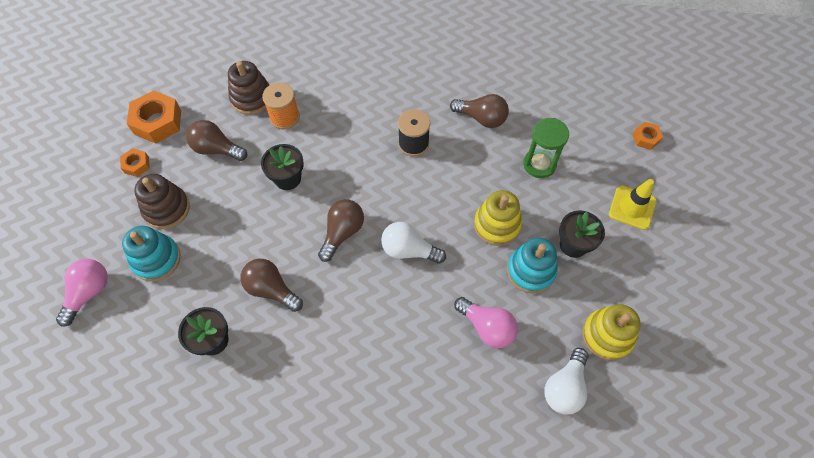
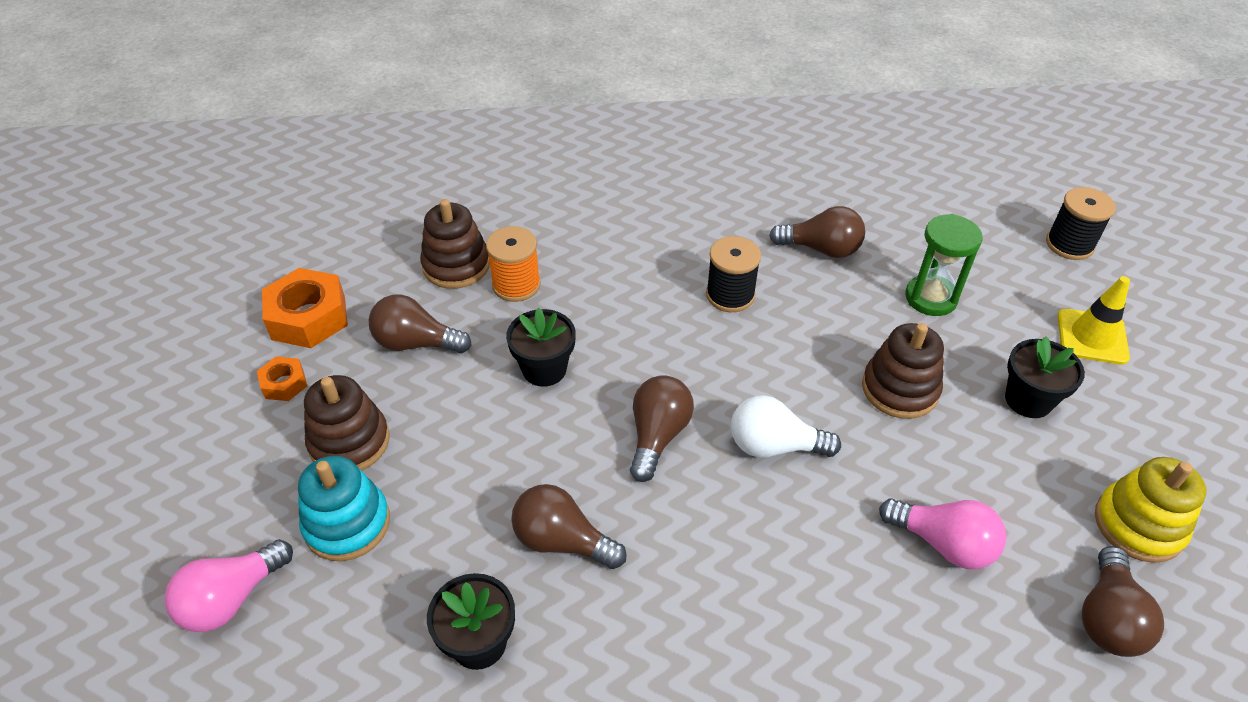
camera: 10 degrees left, 15 degrees down
pink light bulb [56,259,108,326] -> pink light bulb turned 150 degrees counterclockwise [165,539,293,632]
yellow stacking toy [474,190,522,246] -> brown stacking toy [862,323,944,419]
turquoise stacking toy [507,238,558,293] -> none
white light bulb [544,348,589,415] -> brown light bulb [1082,546,1164,657]
orange nut [632,122,663,150] -> black spool [1046,187,1116,260]

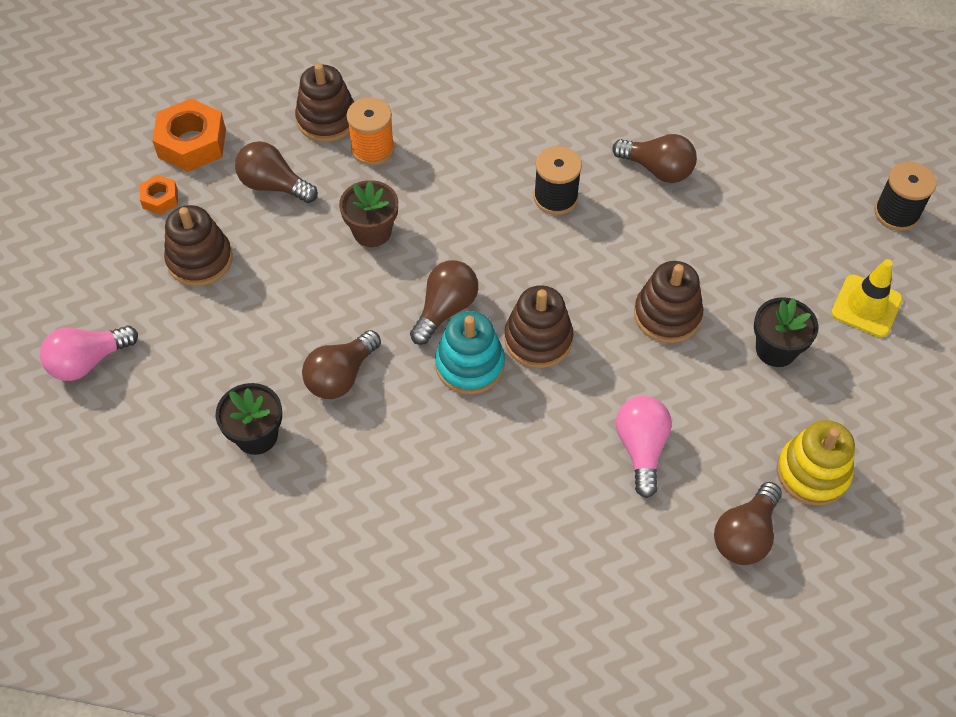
camera: 15 degrees right, 10 degrees up
turquoise stacking toy [298,456,390,561] -> turquoise stacking toy moved to [435,311,505,394]
black flower pot [506,308,576,387] -> brown flower pot [339,180,398,247]
brown light bulb [511,484,627,569] -> brown light bulb turned 90 degrees counterclockwise [302,330,381,399]
white light bulb [731,395,841,458] -> brown stacking toy [504,285,573,368]
pink light bulb [879,498,1007,569] -> pink light bulb turned 135 degrees counterclockwise [616,396,672,498]
green hourglass [905,214,983,316] -> none

